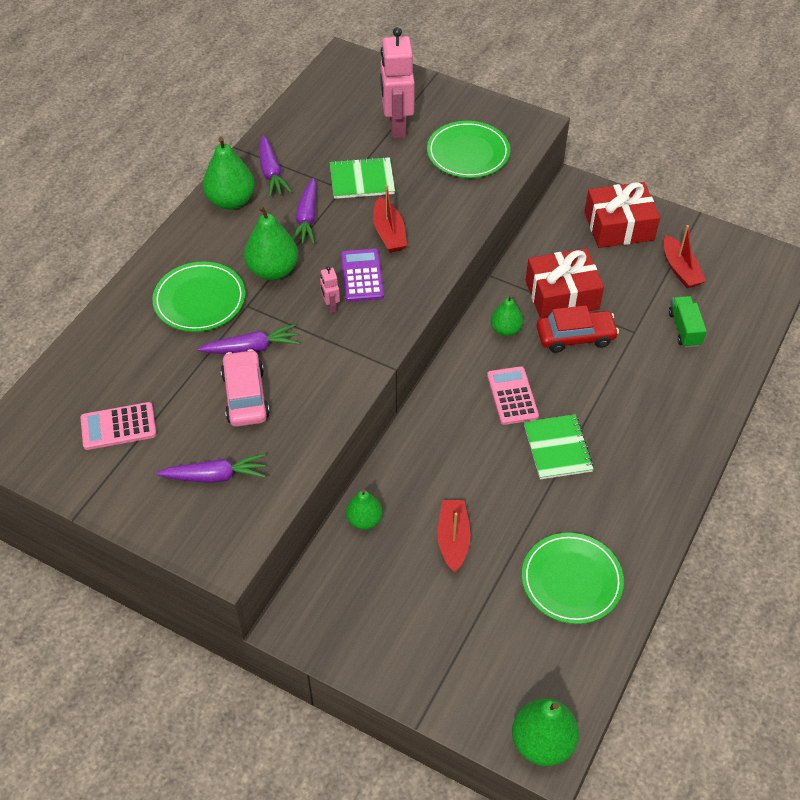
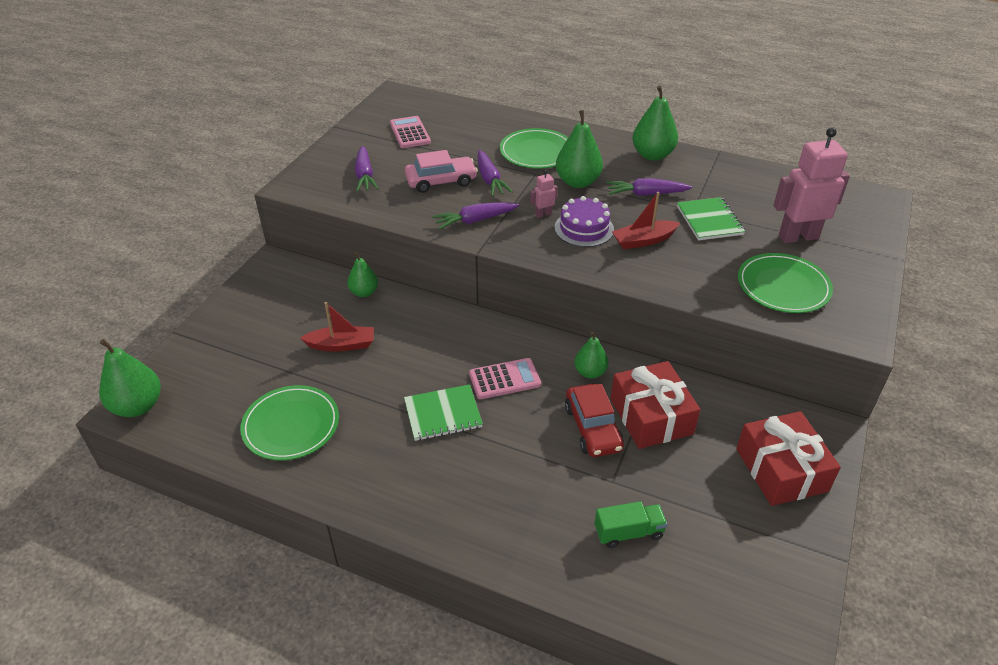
camera: 85 degrees right, 10 degrees down
purple carrot [259,135,292,197] -> purple carrot moved to [432,202,519,229]
purple calculator [341,249,384,302] -> purple cake [555,196,614,247]
red boat [664,225,706,288] -> none

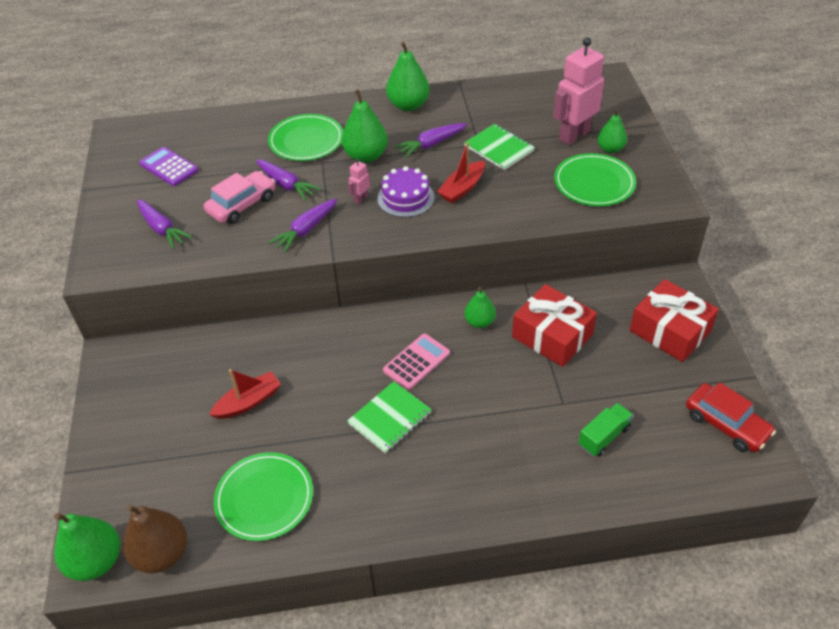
camera: 30 degrees left, 5 degrees up
green pear [347,252,378,297] -> green pear moved to [598,109,627,153]
pink calculator [390,116,431,148] -> purple calculator [139,147,199,186]
red car [565,384,624,457] -> red car moved to [686,382,776,452]
none -> brown pear [123,505,187,573]

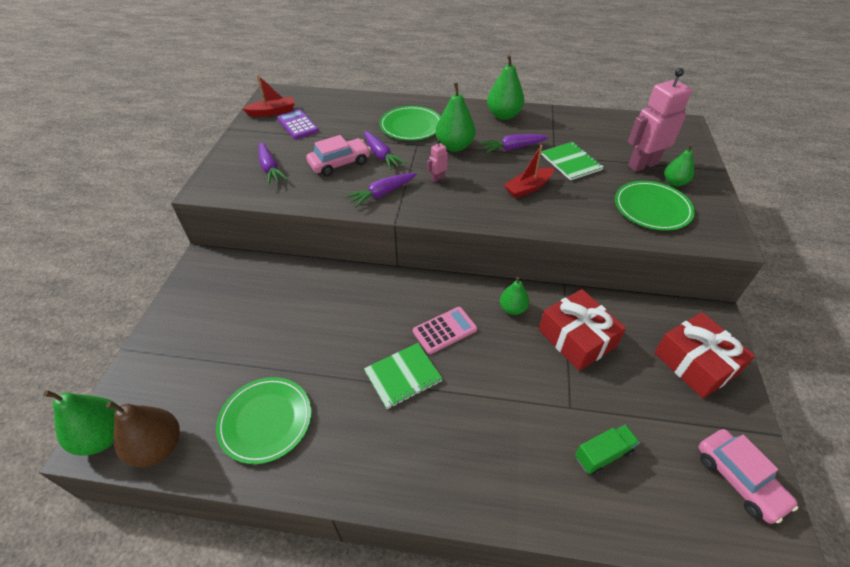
camera: 15 degrees right, 0 degrees up
red boat [209,369,281,419] -> red boat moved to [242,74,295,117]
purple cake [377,166,435,217] -> none
red car [686,382,776,452] -> pink car [698,429,799,524]

